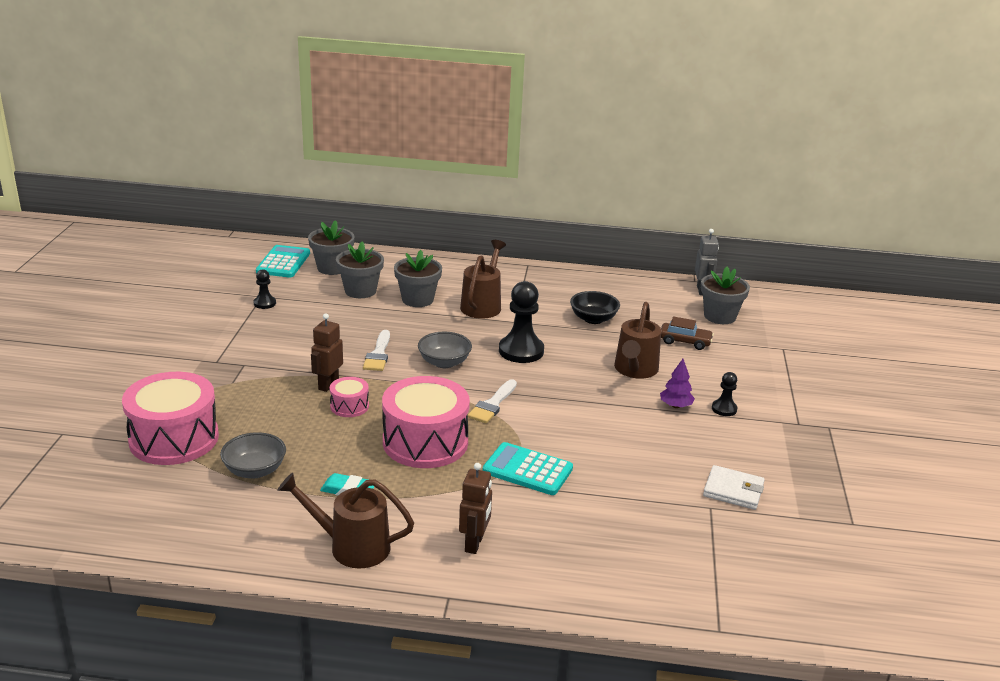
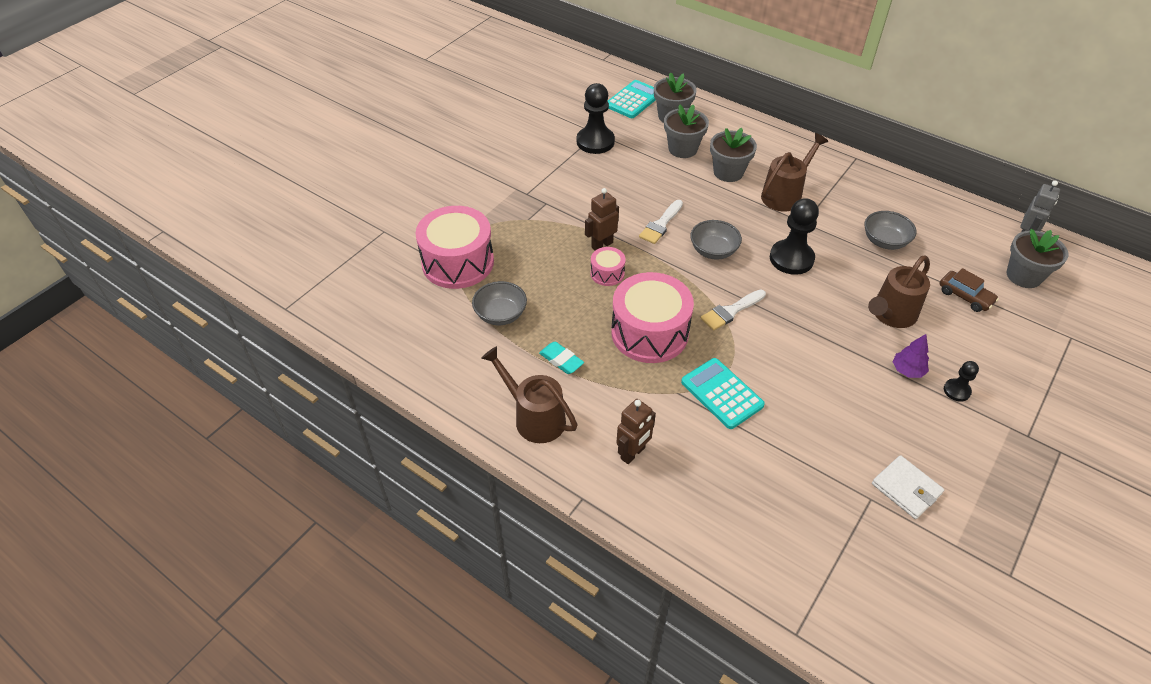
camera: 30 degrees right, 20 degrees up
black pawn [253,269,276,309] -> black pawn [577,83,615,154], size x1.94
black bowl [570,291,620,324] -> grey bowl [864,211,916,250]

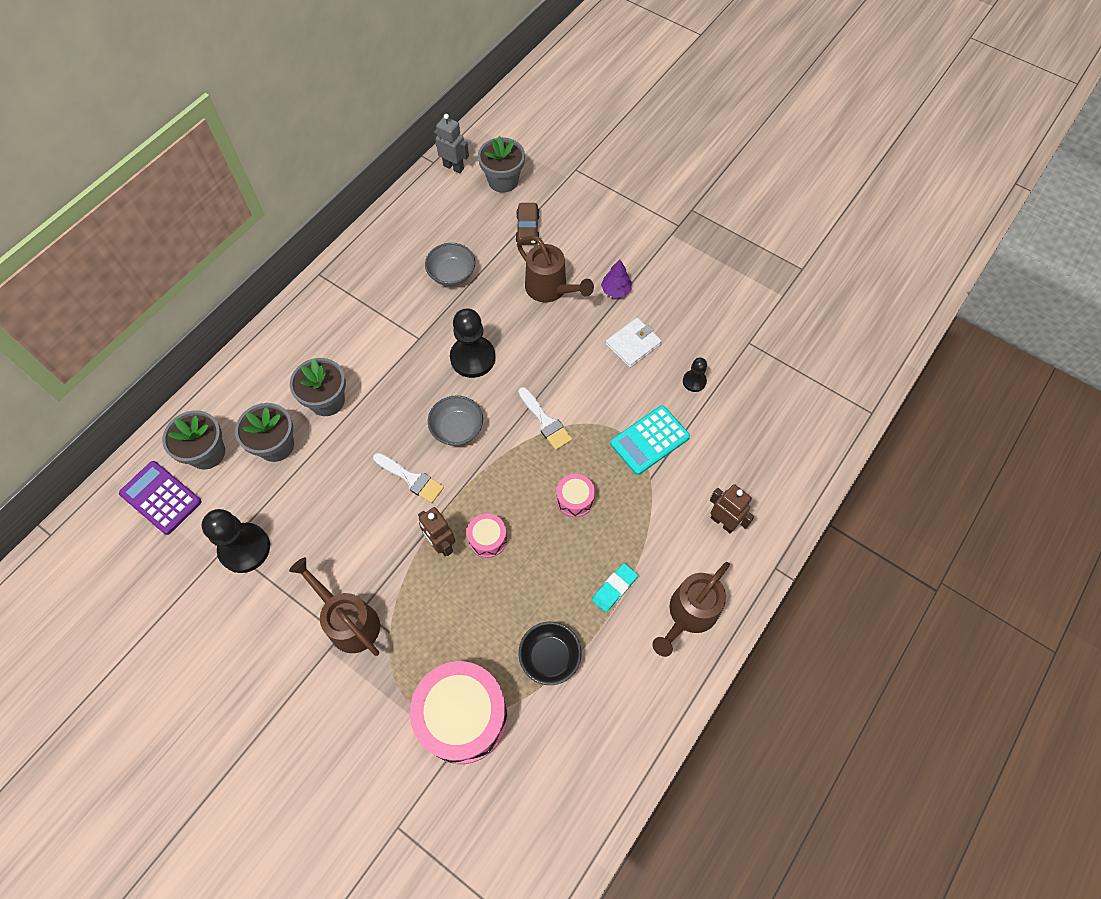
camera: 90 degrees left, 15 degrees up
grey bowl [472,281,527,325] -> black bowl [518,622,581,685]
turquoise calculator [608,80,656,118] -> purple calculator [119,461,202,535]
pink drum [611,272,694,363] -> pink drum [556,474,595,518], size x0.47
brown watering can [761,133,828,212] -> brown watering can moved to [289,557,380,656]
white wallet [872,455,944,519] -> white wallet moved to [605,318,662,368]
brown car [940,268,999,312] -> brown car turned 135 degrees clockwise [515,203,540,245]
black pawn [944,361,979,402] -> black pawn moved to [683,358,707,392]

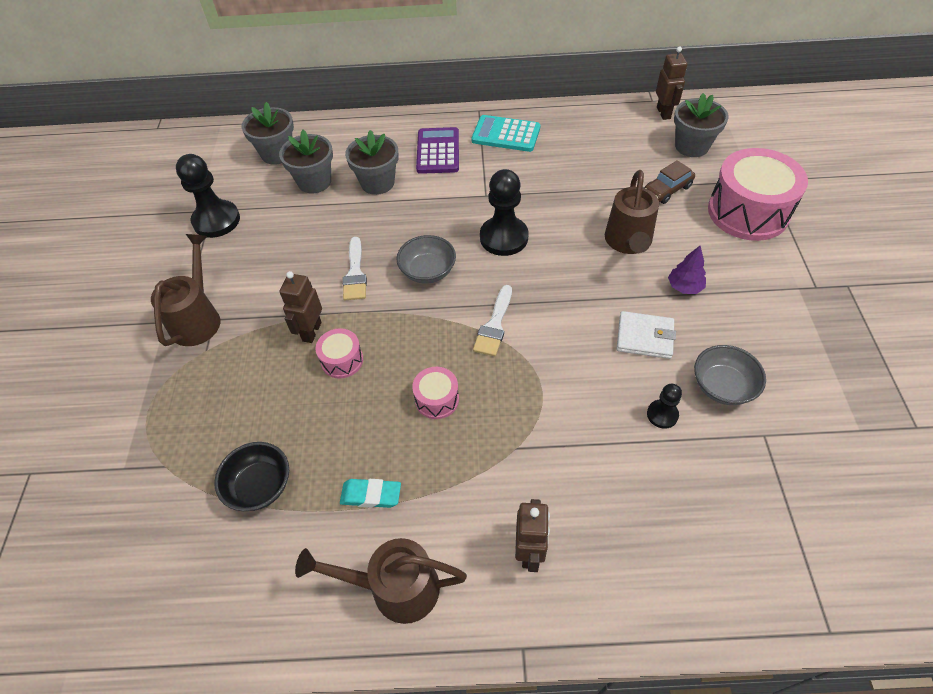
camera: 55 degrees right, 10 degrees down
purple calculator [119,461,202,535] -> purple calculator moved to [416,127,459,174]
pink drum [410,661,508,764] -> pink drum moved to [708,148,808,241]
grey bowl [425,243,476,286] -> grey bowl moved to [694,345,766,405]
grey robot [434,114,469,174] -> brown robot [656,46,687,120]
turquoise calculator [610,405,690,475] -> turquoise calculator moved to [471,115,541,152]

